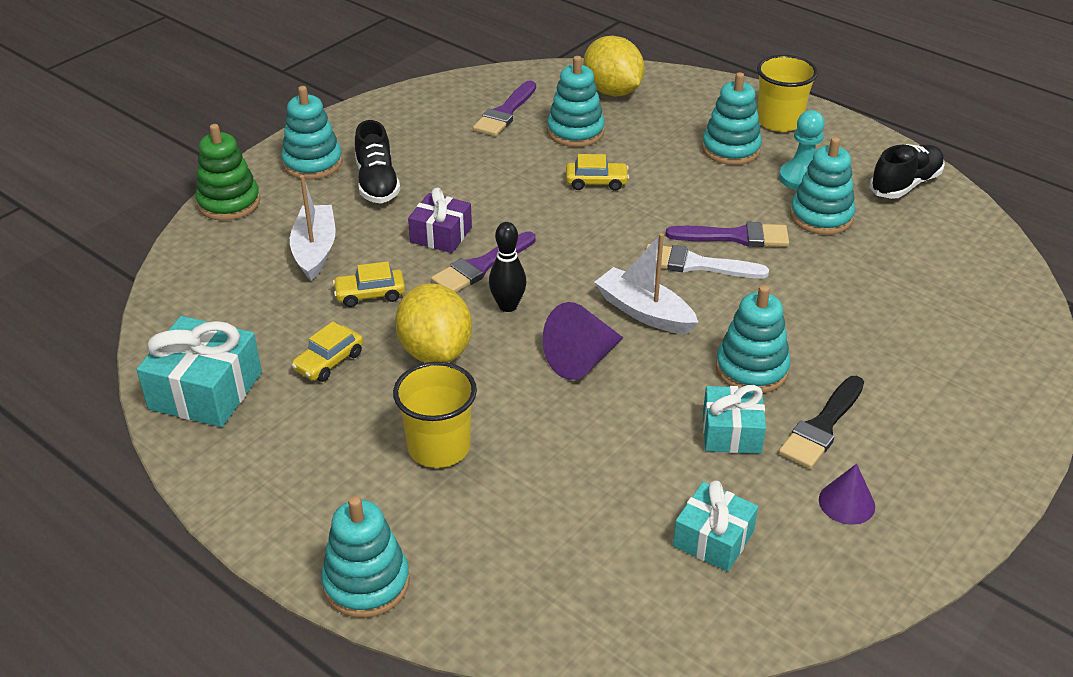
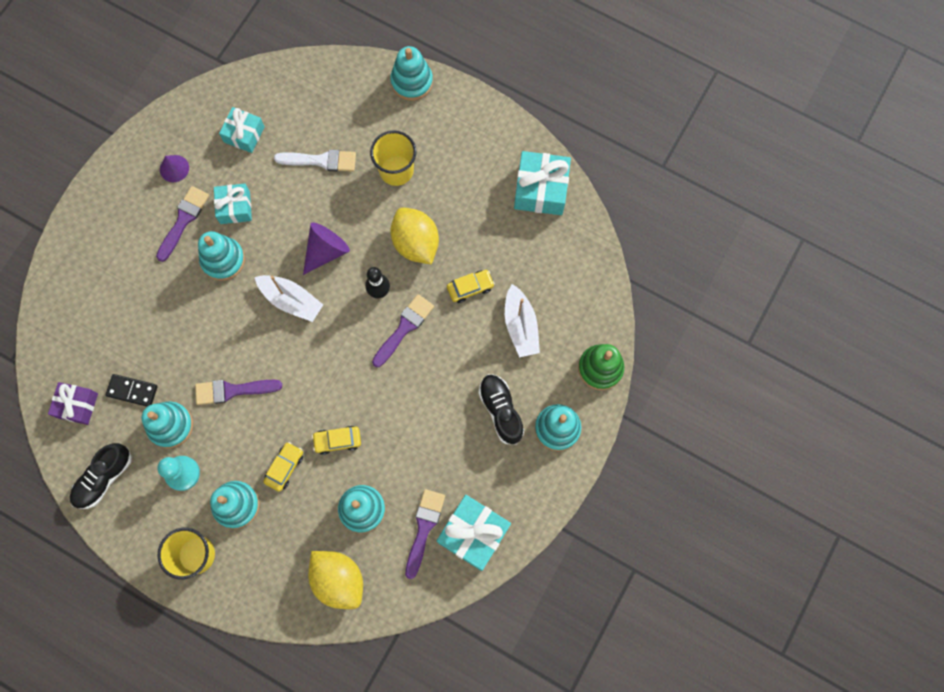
camera: 170 degrees right, 35 degrees up
yellow car [291,321,363,382] -> yellow car moved to [263,442,303,492]
purple gift [408,188,472,253] -> purple gift moved to [48,382,98,425]
white brush [646,244,769,279] -> white brush moved to [274,150,356,172]
black brush [778,376,864,469] -> purple brush [156,186,209,262]
none -> black domino [106,374,158,407]
none -> turquoise gift [437,495,511,571]

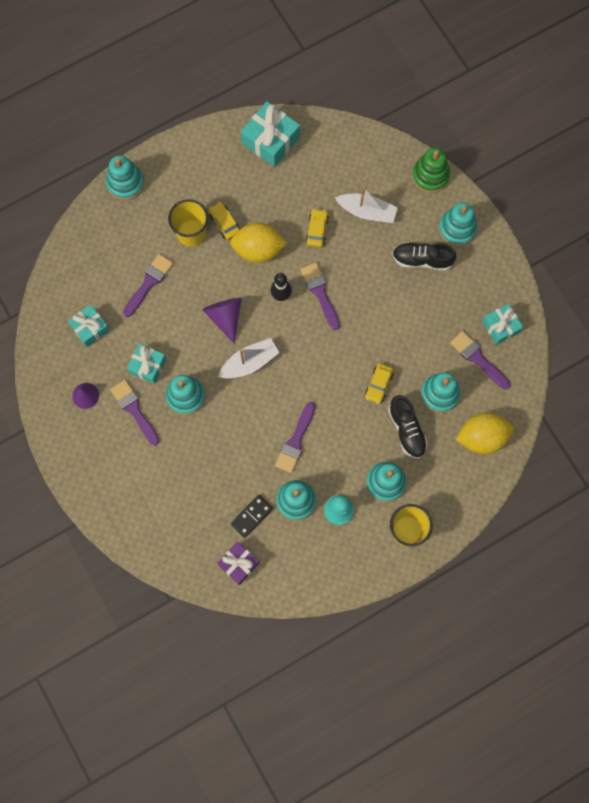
camera: 60 degrees left, 0 degrees up
black shoe [70,443,132,509] -> black shoe moved to [388,395,428,459]
yellow car [263,442,303,492] -> yellow car moved to [208,202,240,240]
white brush [274,150,356,172] -> purple brush [123,254,173,317]
turquoise gift [437,495,511,571] -> turquoise gift [482,304,523,345], size x0.65

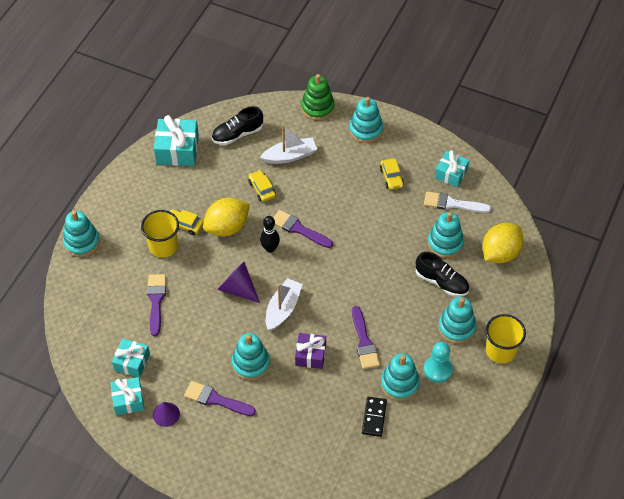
camera: 35 degrees left, 20 degrees down
turquoise gift [127,344,167,384] -> turquoise gift moved to [110,377,144,415]
purple gift [217,542,259,585] -> purple gift moved to [295,333,326,369]
yellow car [365,363,394,404] -> yellow car moved to [380,158,404,190]
black shoe [392,243,456,271] -> black shoe moved to [212,106,263,145]
purple brush [450,331,510,389] -> white brush [424,191,491,213]

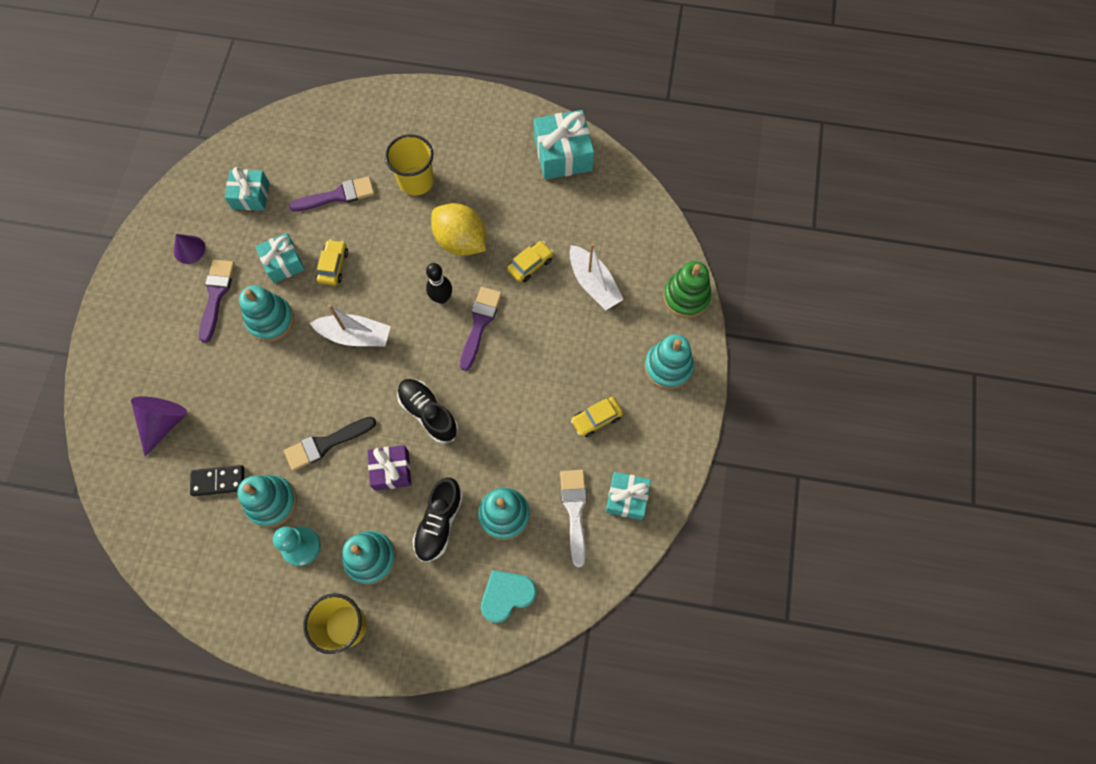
camera: 75 degrees right, 15 degrees up
turquoise stacking toy [63,211,100,257] -> none
turquoise gift [110,377,144,415] -> turquoise gift moved to [255,233,305,283]
yellow car [170,210,204,235] -> yellow car moved to [317,239,348,286]
black shoe [212,106,263,145] -> black shoe moved to [397,379,458,444]
purple cone [217,262,260,303] -> purple cone moved to [131,396,188,456]
purple gift [295,333,326,369] -> purple gift moved to [368,445,411,491]
purple brush [352,306,380,369] -> black brush [284,417,376,471]
yellow lemon [482,223,524,263] -> turquoise heart [481,570,536,623]

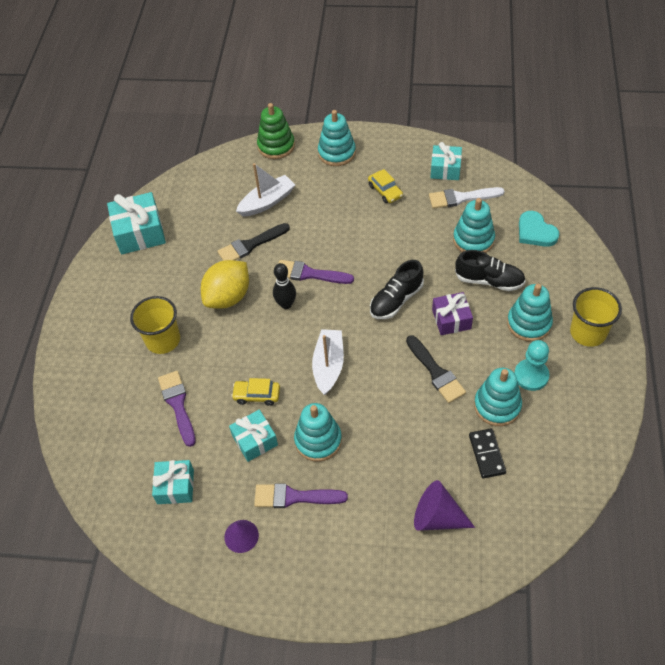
camera: 90 degrees left, 15 degrees down
yellow car [507,241,554,282] -> black brush [217,223,290,261]

